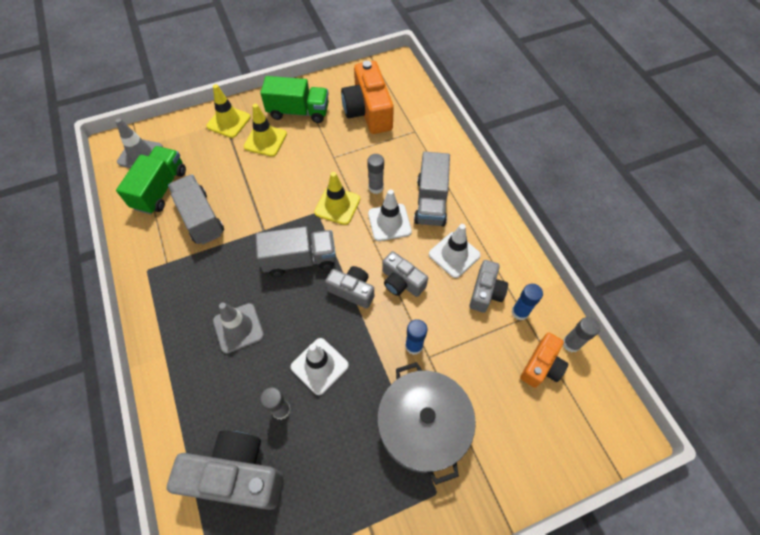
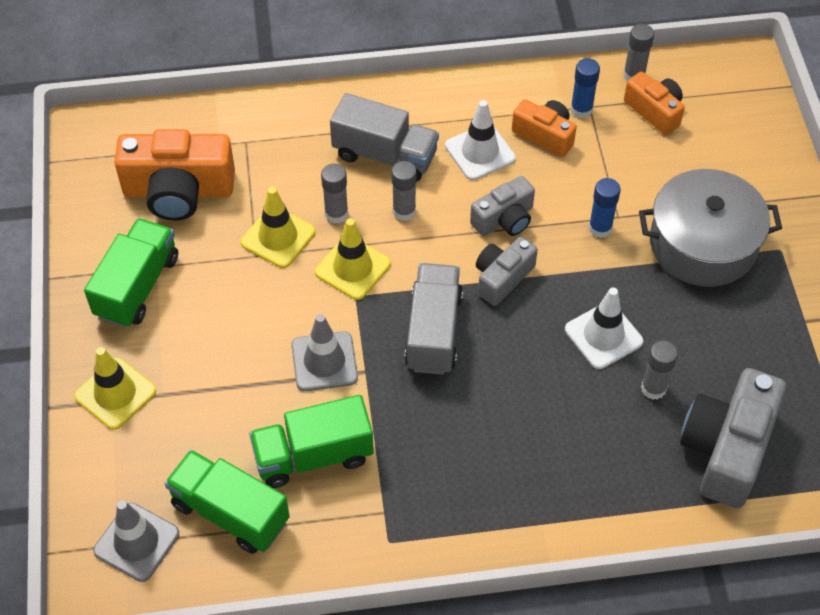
camera: 75 degrees left, 5 degrees down
grey truck [168,174,224,244] -> green truck [249,395,374,488]
grey traffic cone [213,303,264,354] -> grey traffic cone moved to [291,314,358,391]
yellow traffic cone [244,104,287,157] -> yellow traffic cone moved to [241,187,315,268]
white traffic cone [368,190,412,241] -> grey glue stick [392,161,417,221]
grey camera [469,260,508,313] -> orange camera [512,99,577,157]

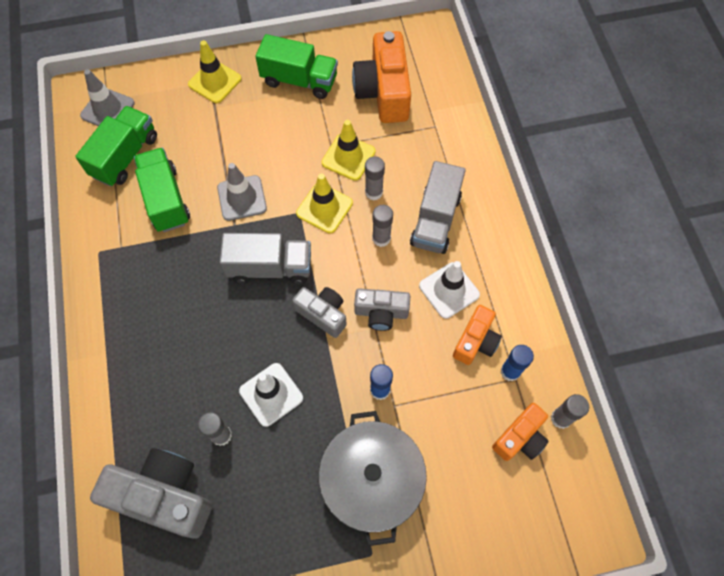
camera: 85 degrees right, 10 degrees up
grey camera [470,176,535,236] -> grey camera turned 45 degrees counterclockwise [354,288,410,331]

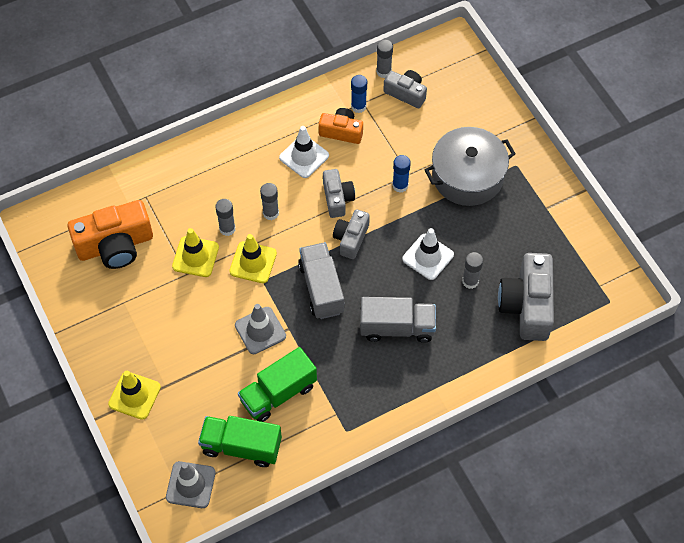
camera: 105 degrees left, 5 degrees down
green truck [255,34,338,99] -> none
grey truck [410,161,466,254] -> grey truck moved to [361,297,436,343]
orange camera [492,403,549,461] -> grey camera [383,70,427,108]

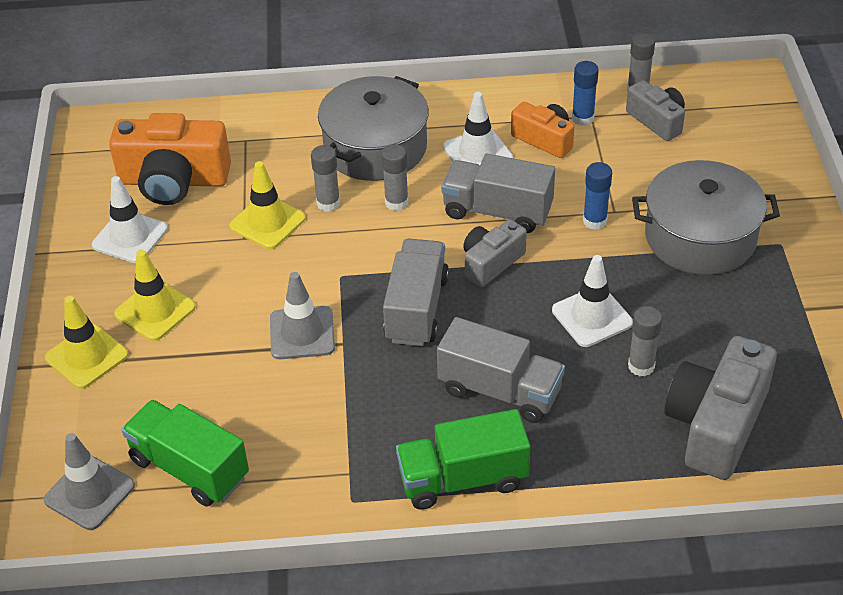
camera: 25 degrees right, 15 degrees down
yellow traffic cone [229,234,277,283] -> yellow traffic cone moved to [114,250,196,341]
green truck [238,347,317,422] -> green truck moved to [396,409,530,510]
grey camera [323,169,355,218] -> grey truck [441,154,555,233]
none -> white traffic cone [92,176,168,263]
none -> grey pot [318,76,429,181]

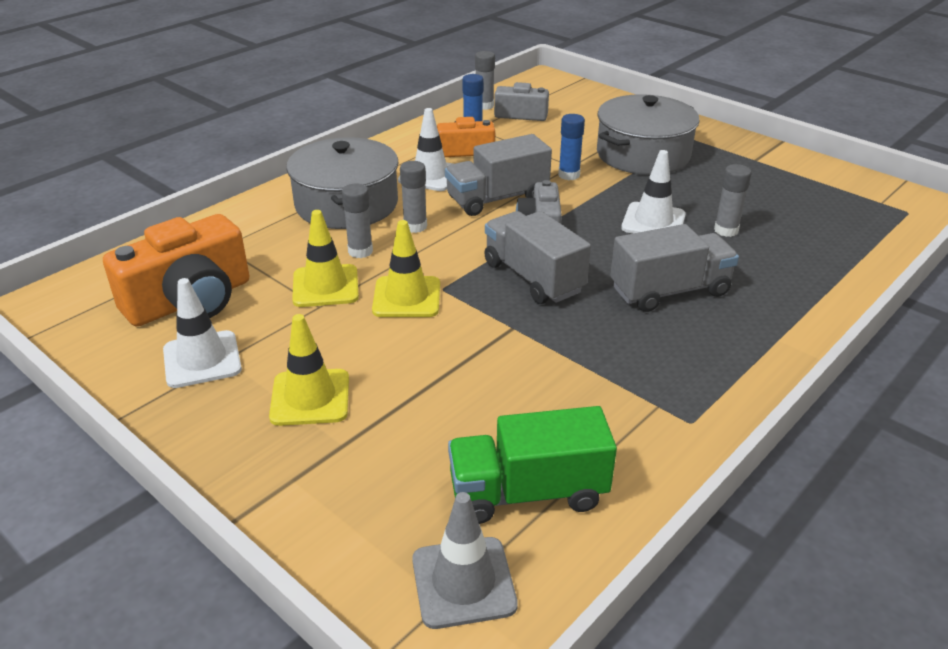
camera: 45 degrees left, 10 degrees down
yellow traffic cone [45,296,128,389] -> yellow traffic cone moved to [372,220,440,317]
grey traffic cone [270,272,335,359] -> none
green truck [396,409,530,510] -> none
grey camera [665,336,777,480] -> none

